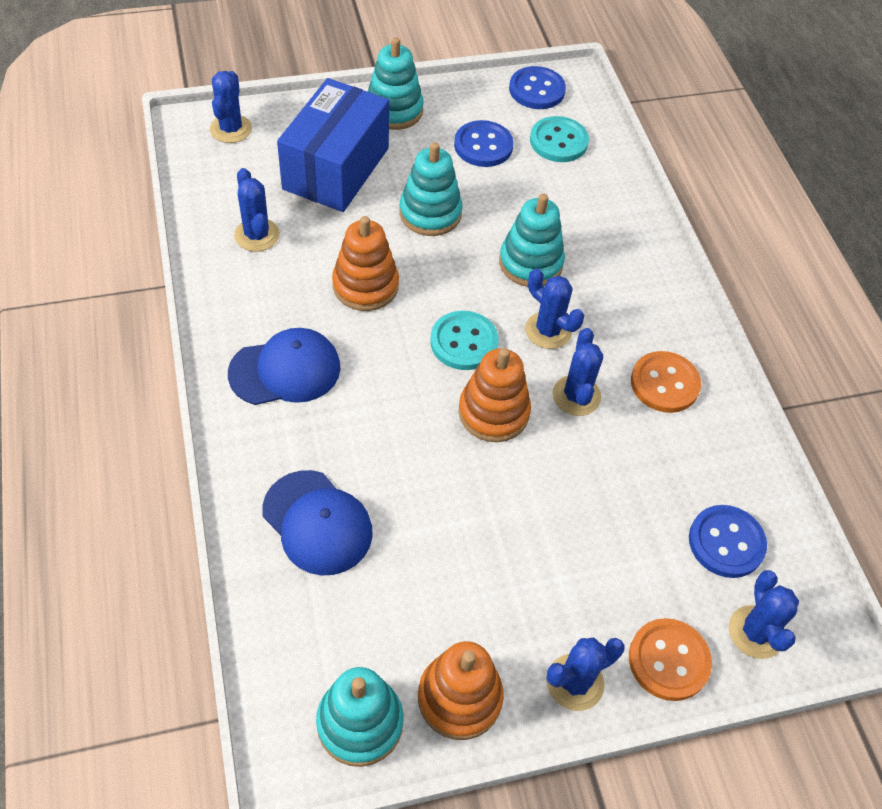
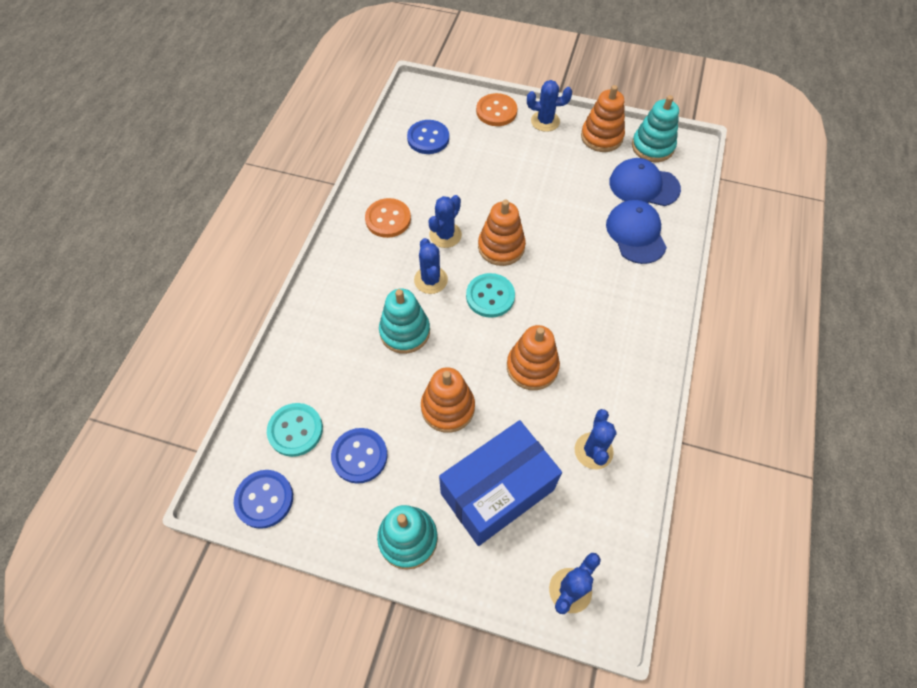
camera: 145 degrees left, 5 degrees up
blue cap [228,328,340,405] -> blue cap moved to [609,158,681,206]
turquoise stacking toy [399,142,463,236] -> orange stacking toy [421,367,475,433]
blue cactus [729,570,799,659] -> none

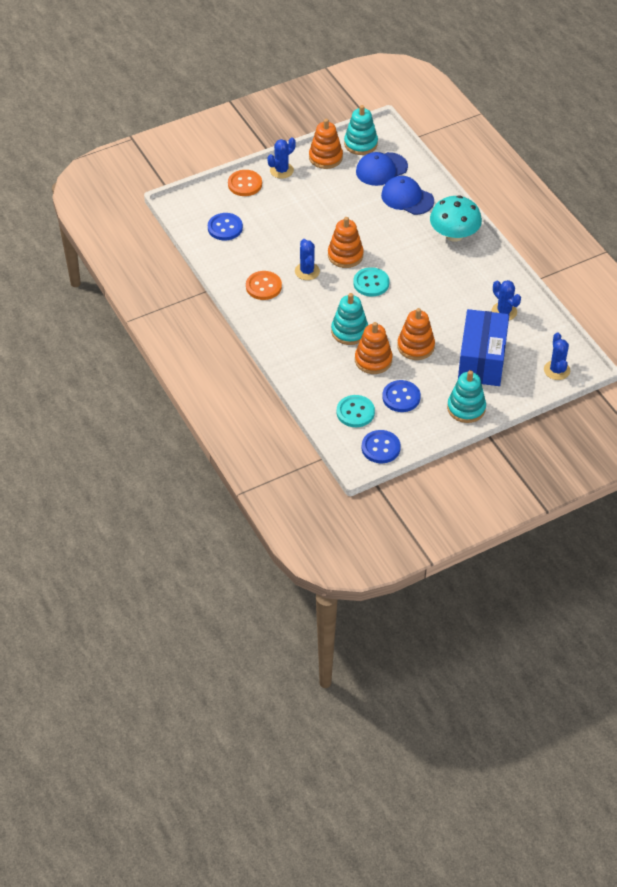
camera: 45 degrees left, 10 degrees down
blue cactus [414,238,448,294] -> none
orange stacking toy [507,325,560,390] -> orange stacking toy moved to [355,322,393,374]
none -> turquoise mushroom [430,195,482,242]

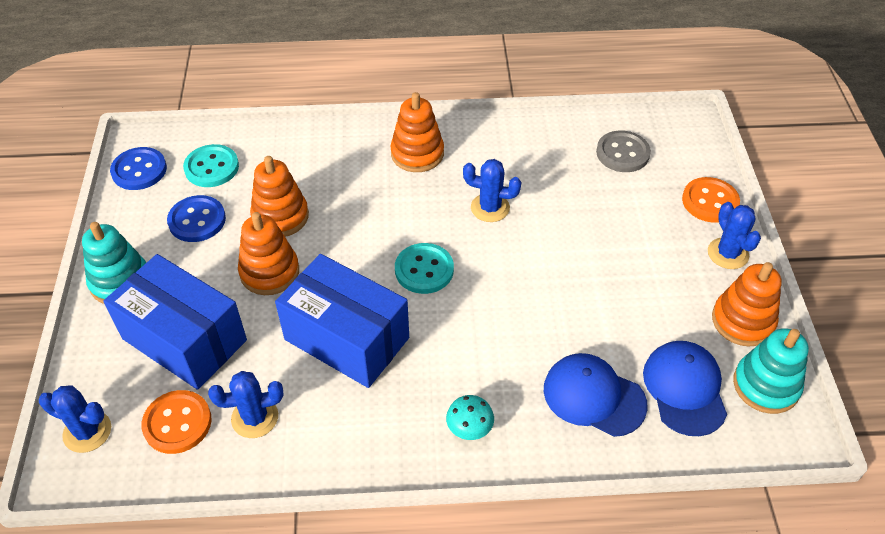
camera: 115 degrees right, 0 degrees up
blue button [208,213,243,241] -> grey button [596,131,651,172]
orange button [246,271,282,300] -> orange button moved to [141,390,212,454]
orange stacking toy [328,217,364,268] -> orange stacking toy moved to [390,92,444,172]
turquoise stacking toy [331,293,368,345] -> none
blue cap [381,176,434,215] -> blue cap turned 120 degrees counterclockwise [544,353,648,437]
turquoise mushroom [430,195,482,242] -> turquoise mushroom [446,395,494,440], size x0.48
none -> blue box [275,254,409,388]

